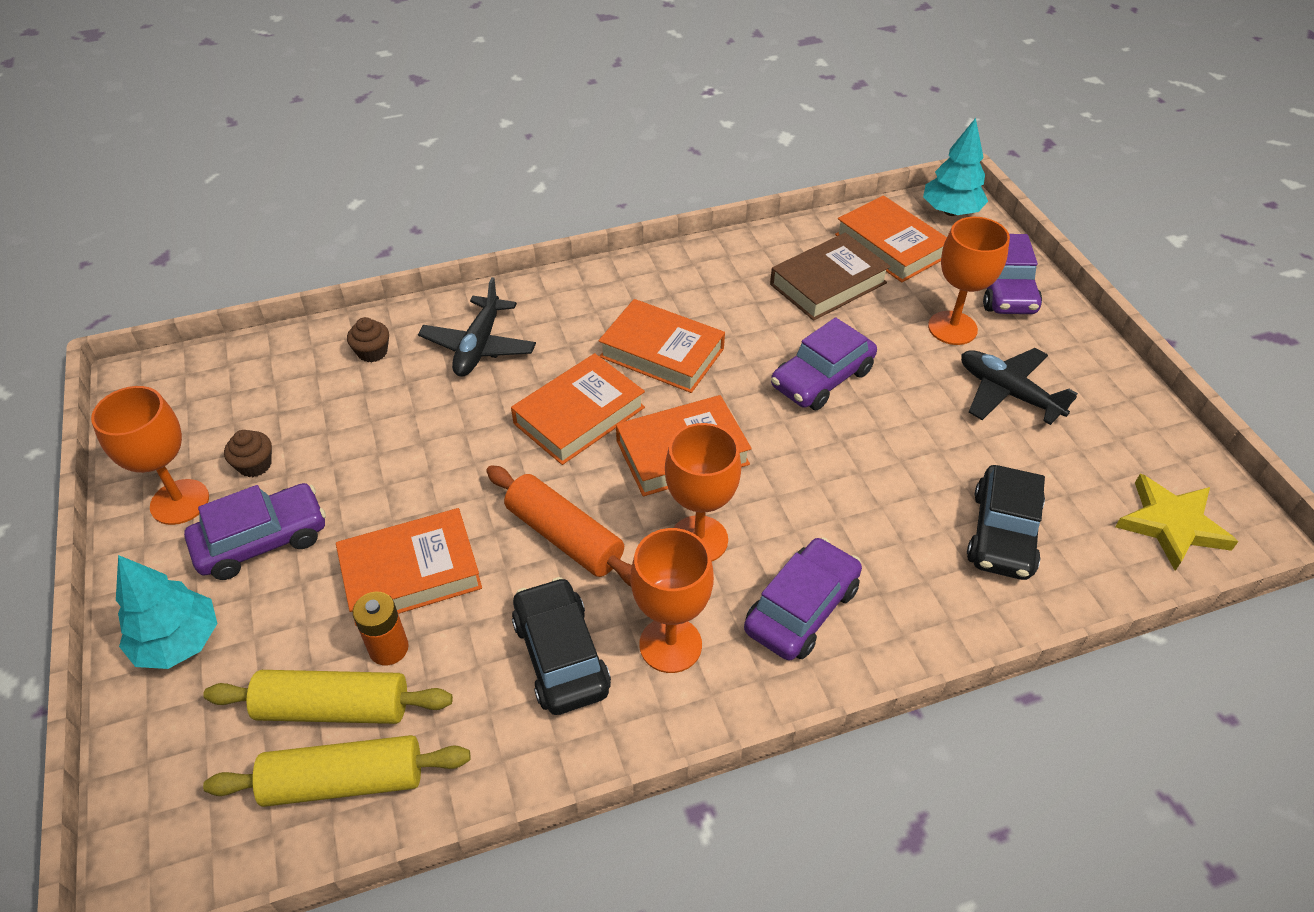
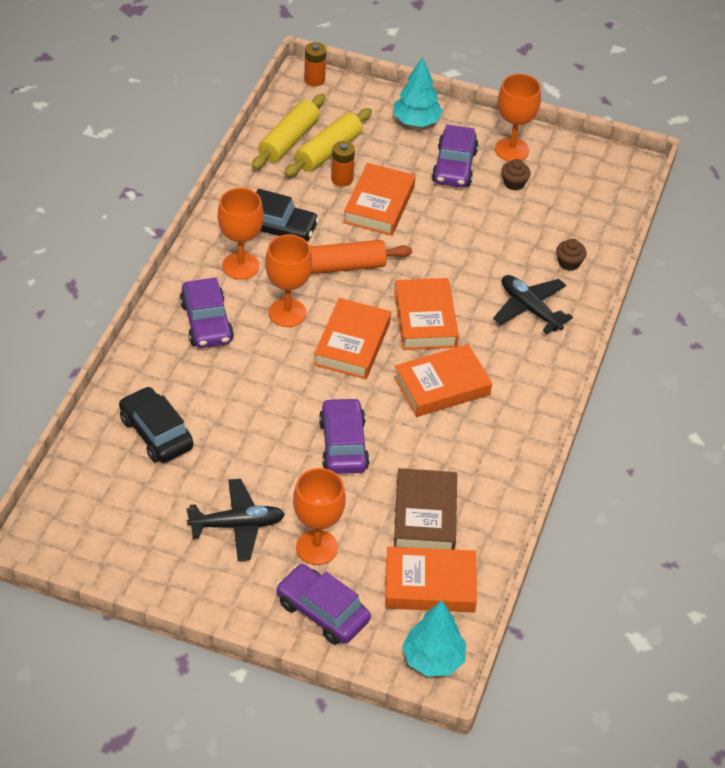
camera: 125 degrees right, 0 degrees up
yellow star [1115,474,1238,571] -> none
none -> orange battery [304,42,326,87]

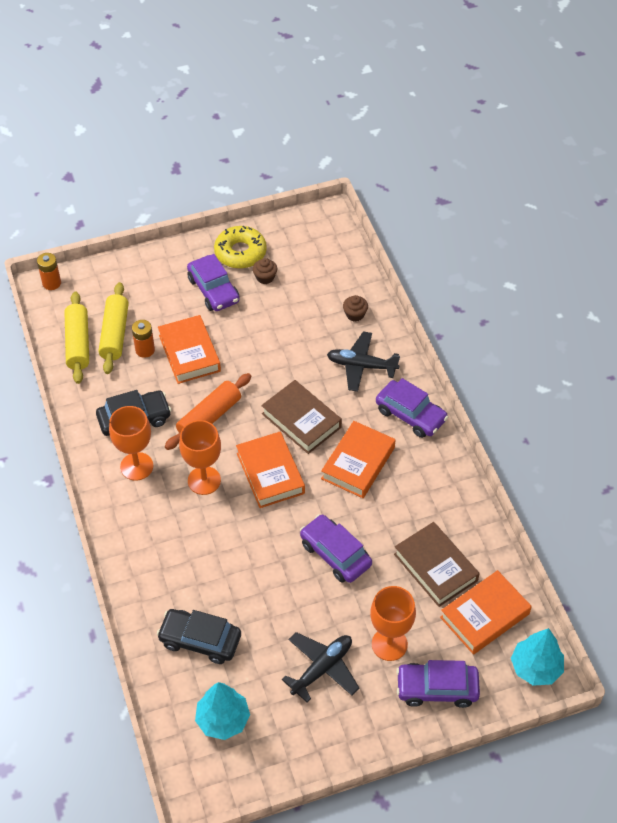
camera: 35 degrees left, 5 degrees up
purple car [180,277,234,348] -> purple car moved to [376,378,448,438]
turquoise tree [394,57,443,127] -> turquoise tree moved to [195,682,250,740]
orange book [394,278,459,350] -> brown book [261,380,342,454]
orange goblet [495,74,541,161] -> yellow donut [214,226,267,269]

